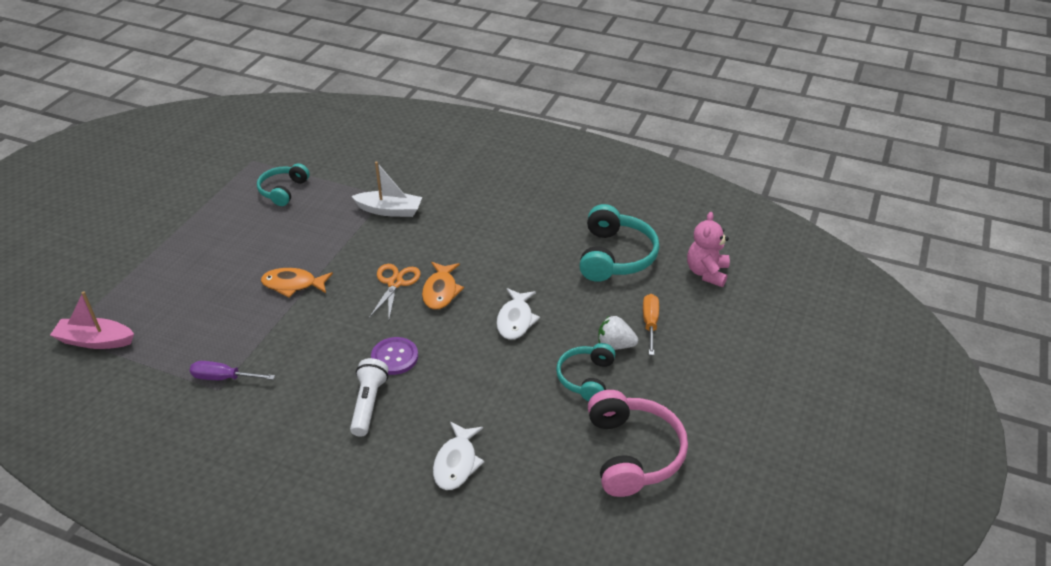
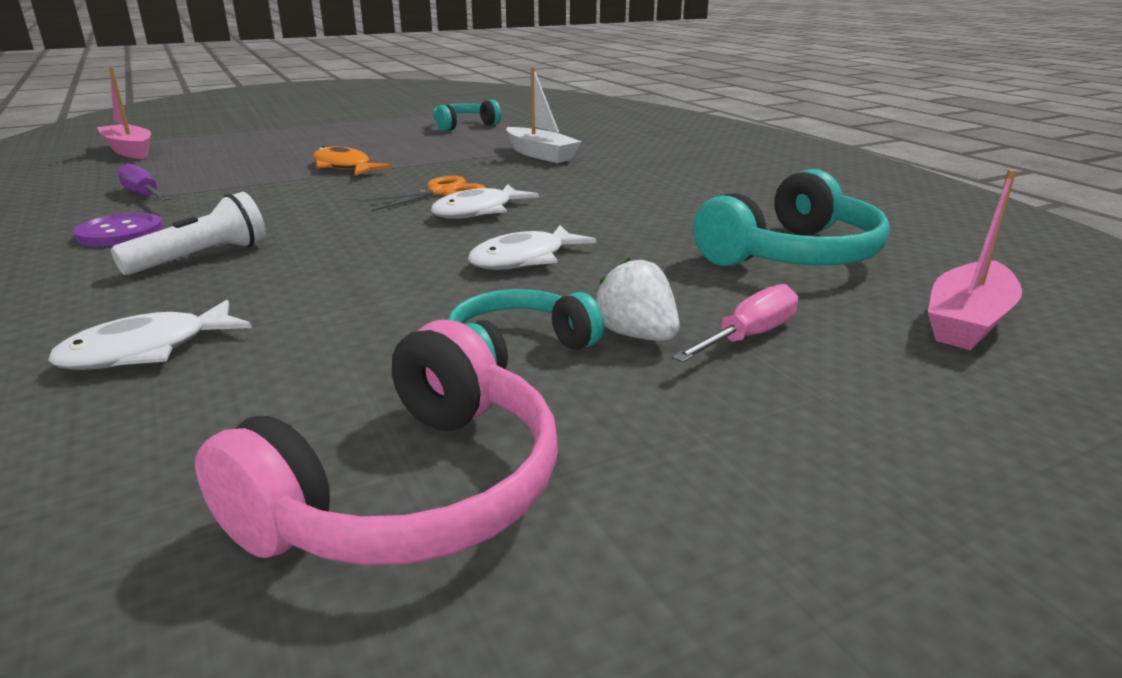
camera: 40 degrees right, 15 degrees down
purple button [371,337,418,375] -> purple button moved to [74,213,163,247]
orange fish [422,262,464,310] -> white fish [431,184,539,219]
orange screwdriver [643,294,659,355] -> pink screwdriver [672,284,798,363]
pink teddy bear [687,212,730,287] -> pink boat [928,169,1022,350]

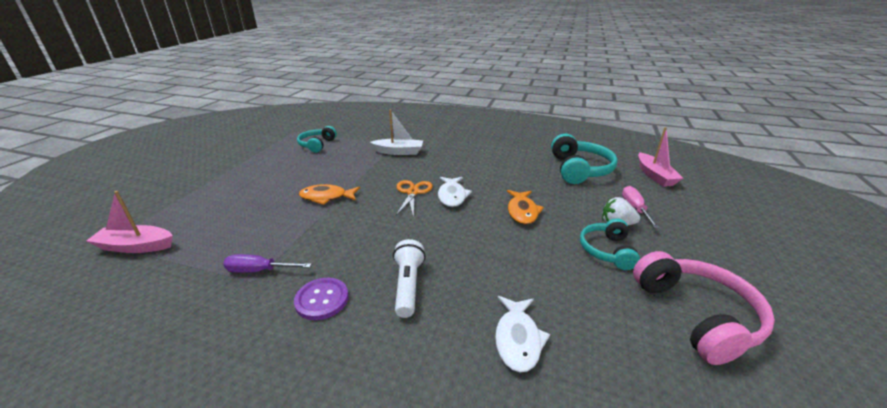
camera: 45 degrees left, 5 degrees up
white fish [468,225,596,270] -> orange fish [507,190,544,225]

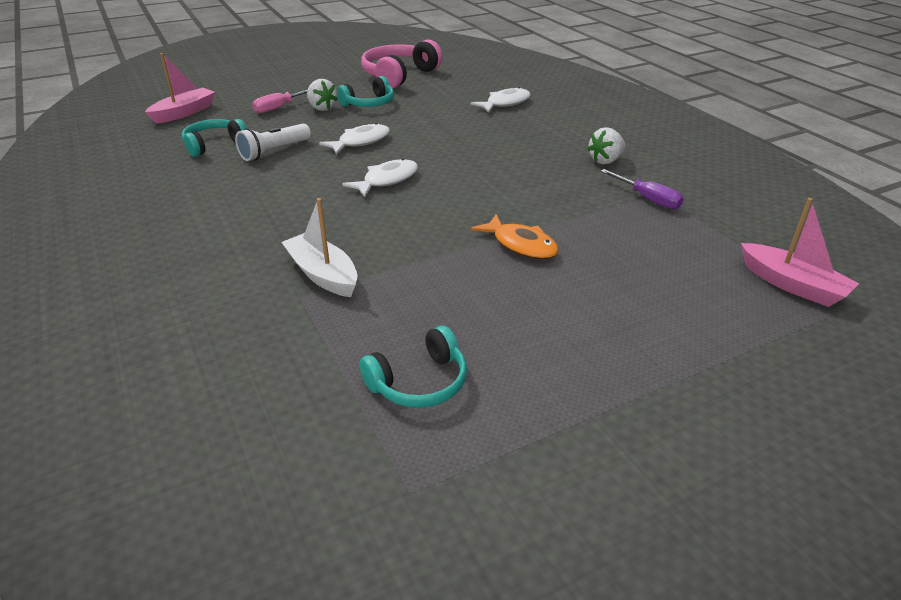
camera: 135 degrees left, 5 degrees up
purple button [294,278,349,320] -> white strawberry [587,127,625,164]
white flashlight [393,239,426,318] -> white flashlight moved to [235,123,311,161]
orange scissors [396,180,433,218] -> none
orange fish [507,190,544,225] -> white fish [319,123,390,155]
turquoise headphones [551,134,618,184] -> turquoise headphones [182,119,247,157], size x0.63

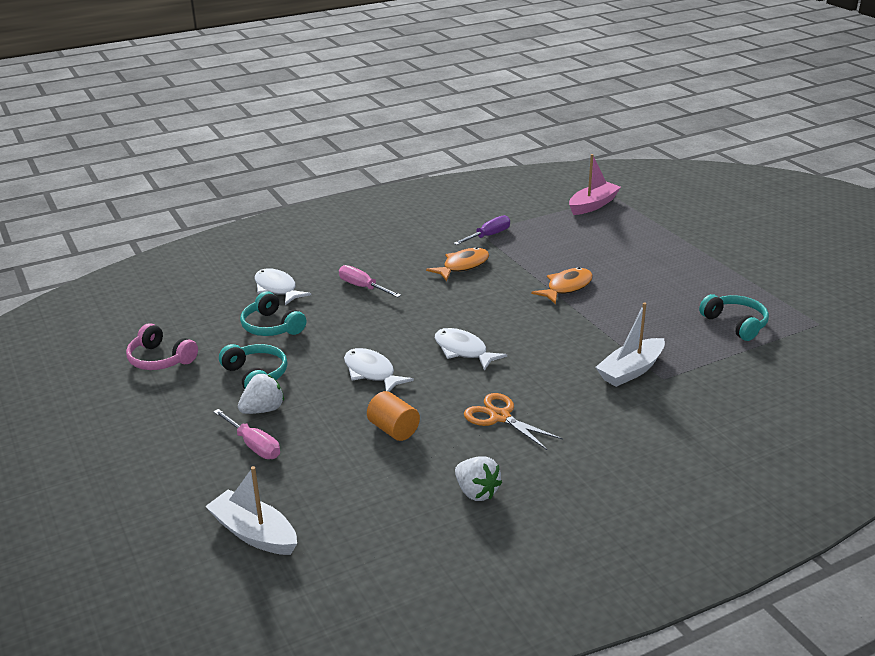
camera: 90 degrees left, 5 degrees down
pink boat [145,53,215,124] -> white boat [205,466,297,555]
turquoise headphones [182,119,247,157] -> turquoise headphones moved to [240,291,306,336]
white flashlight [235,123,311,161] -> orange cylinder [367,391,420,441]
pink headphones [361,39,443,89] -> pink headphones [126,323,198,370], size x0.63
white strawberry [587,127,625,164] -> white strawberry moved to [455,456,502,501]
none -> pink screwdriver [339,265,401,298]
none -> orange fish [426,247,489,281]
none -> orange scissors [464,393,563,450]

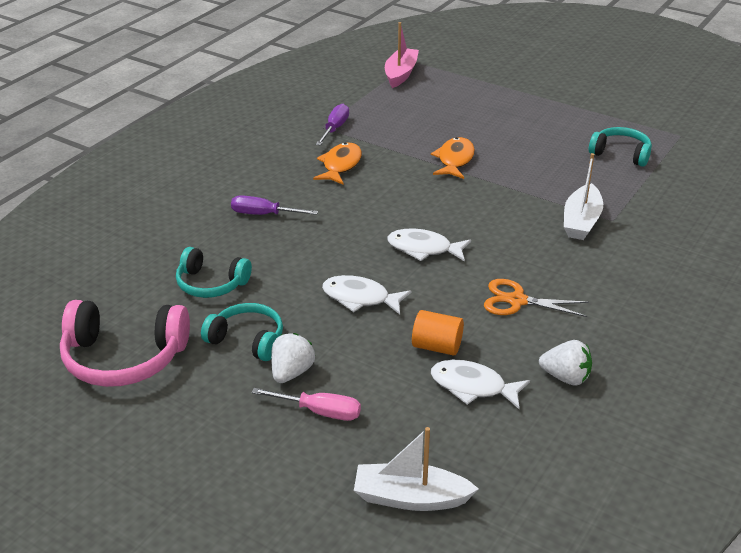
camera: 30 degrees left, 5 degrees up
pink headphones [126,323,198,370] -> pink headphones [60,300,190,387], size x1.59
white fish [254,269,311,305] -> white fish moved to [431,360,530,409]
pink screwdriver [339,265,401,298] -> purple screwdriver [231,195,318,215]

